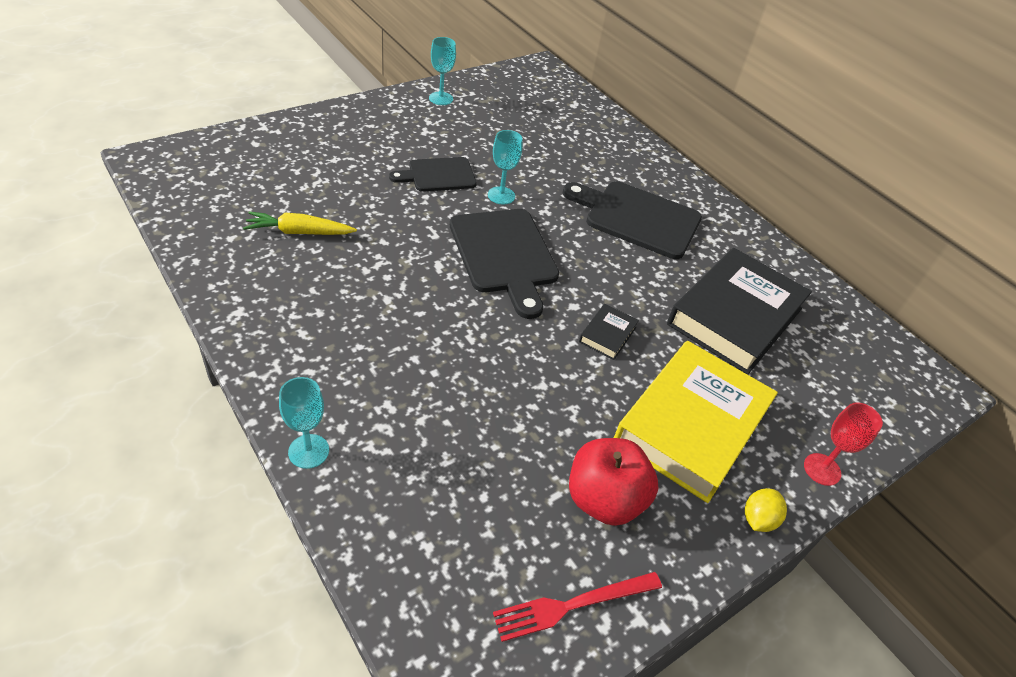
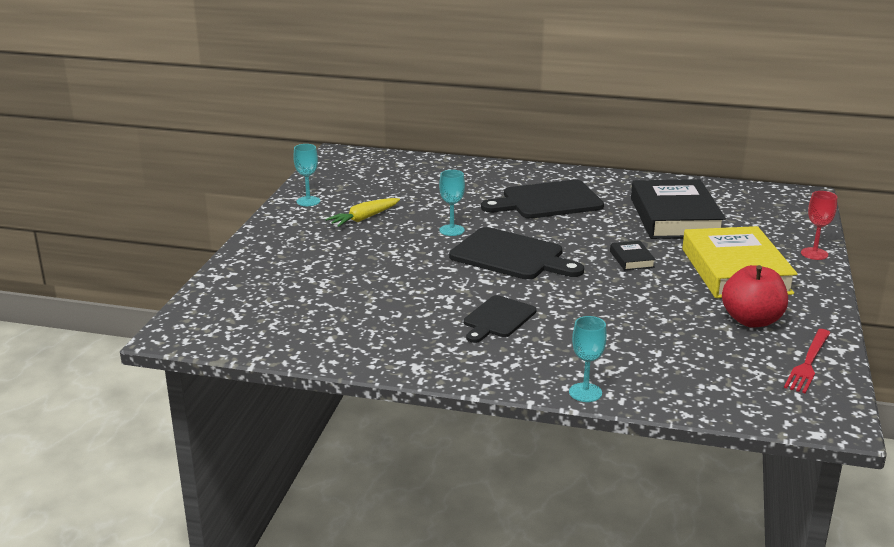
camera: 35 degrees left, 20 degrees down
yellow carrot [243,212,357,235] -> yellow carrot moved to [325,198,400,227]
black cutting board [389,157,477,192] -> black cutting board moved to [464,295,536,343]
yellow lemon [745,488,787,532] -> none

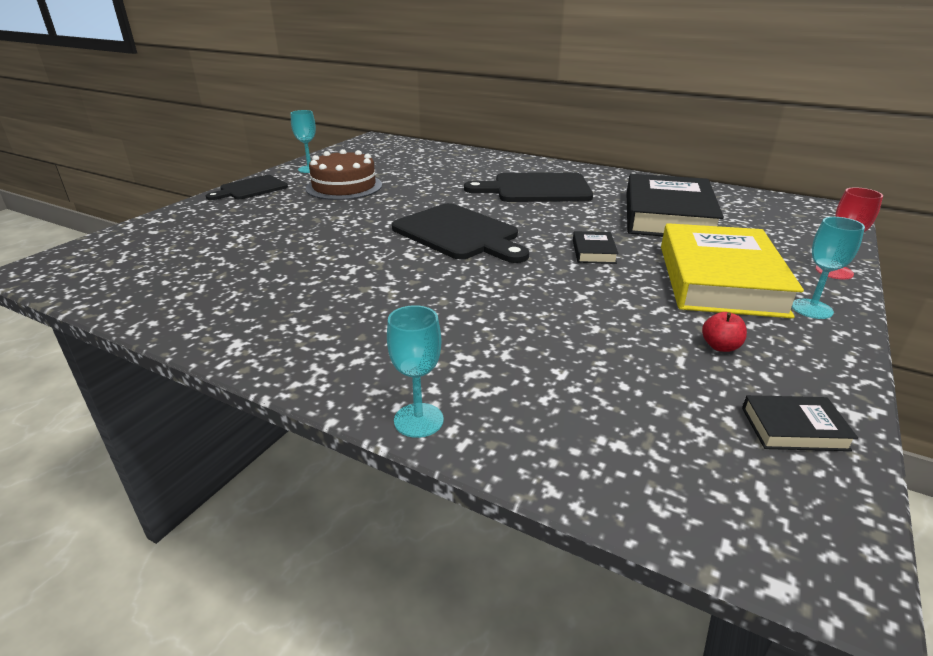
camera: 15 degrees right, 5 degrees up
yellow carrot [325,198,400,227] -> brown cake [306,149,382,200]
turquoise goblet [439,170,465,236] -> turquoise goblet moved to [792,217,865,319]
black cutting board [464,295,536,343] -> black cutting board moved to [206,175,288,200]
red apple [722,265,788,327] -> red apple [702,312,747,352], size x0.45
red fork [784,329,830,394] -> black book [742,395,858,451]

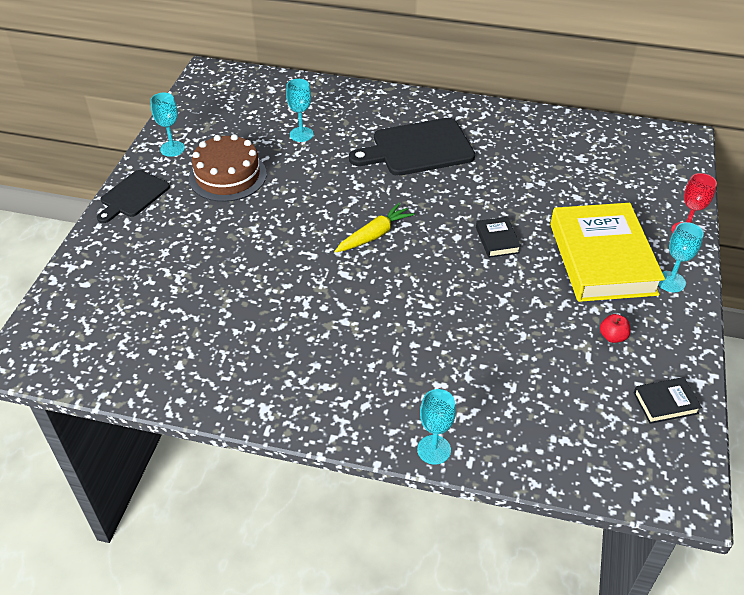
camera: 15 degrees left, 15 degrees up
black cutting board [392,203,529,263] -> yellow carrot [335,203,415,252]
black book [627,174,724,237] -> none
none -> turquoise goblet [286,79,313,142]

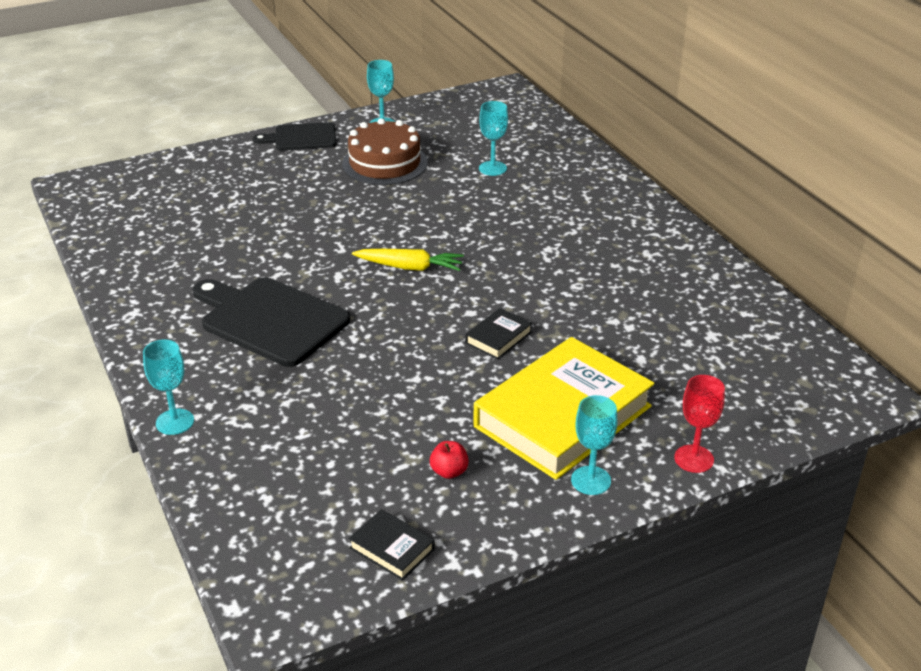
camera: 50 degrees right, 10 degrees down
black cutting board [349,118,475,176] -> black cutting board moved to [192,277,350,367]

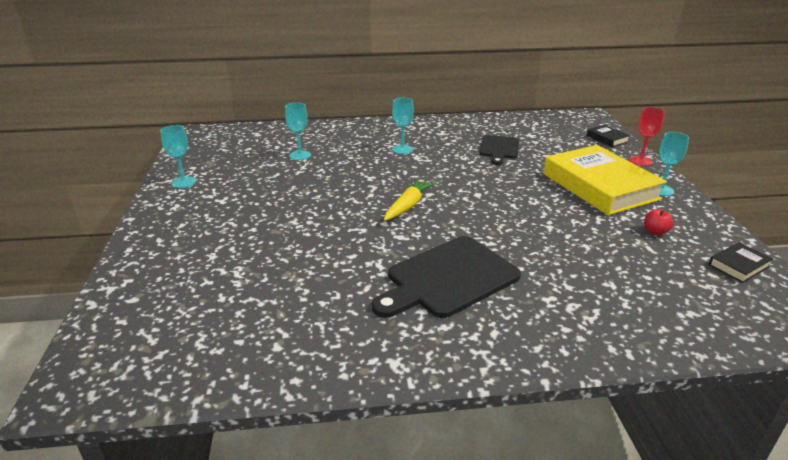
camera: 70 degrees left, 5 degrees down
turquoise goblet [143,340,194,435] -> turquoise goblet moved to [392,98,414,154]
black cutting board [253,122,336,151] -> black cutting board moved to [480,135,519,165]
brown cake [342,118,428,185] -> none
black book [465,308,532,359] -> black book moved to [587,125,630,147]

